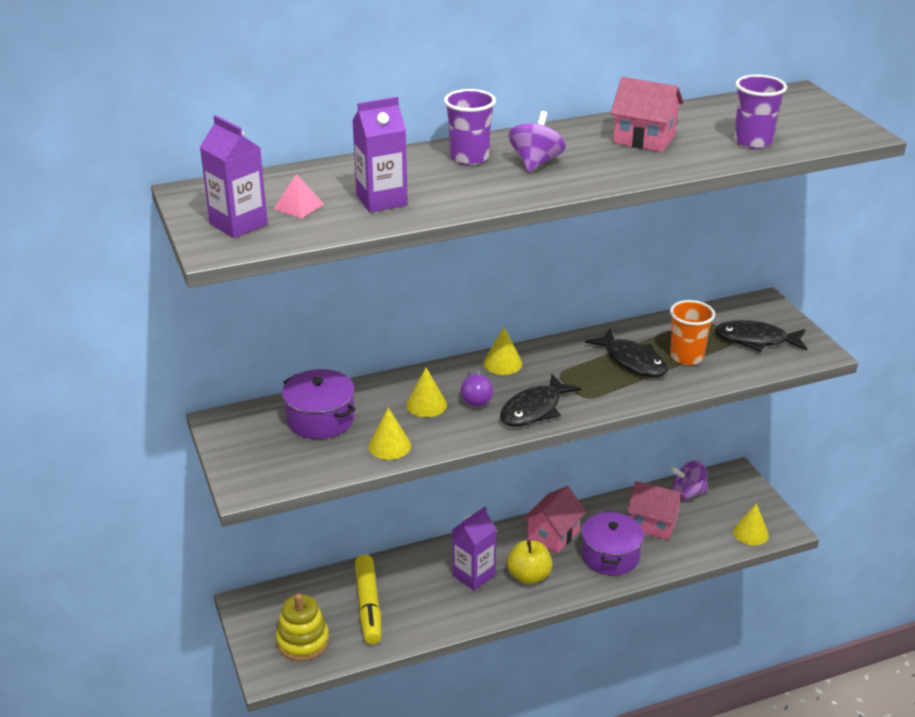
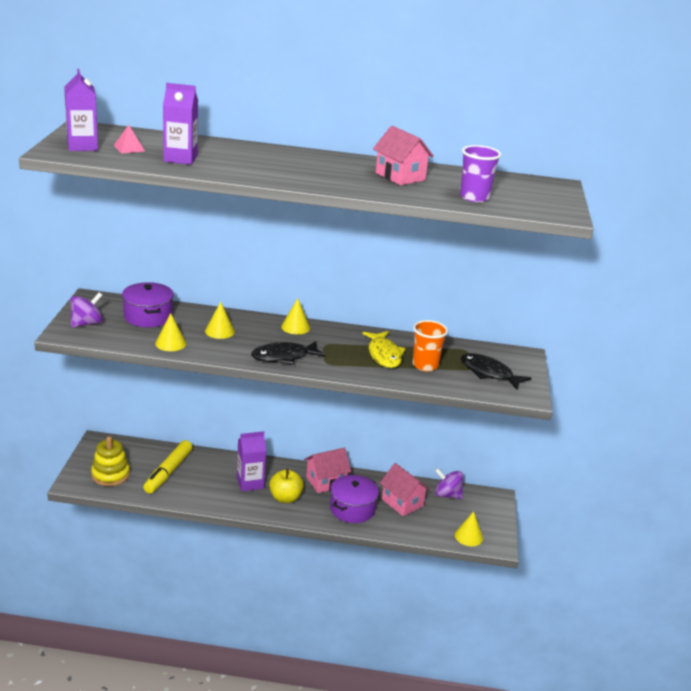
camera: 25 degrees right, 5 degrees down
purple cup [444,89,496,165] -> none
purple light bulb [461,369,493,407] -> none
purple spinning top [508,111,565,172] -> purple spinning top moved to [70,292,103,328]
black fish [585,328,668,377] -> yellow fish [362,331,406,368]

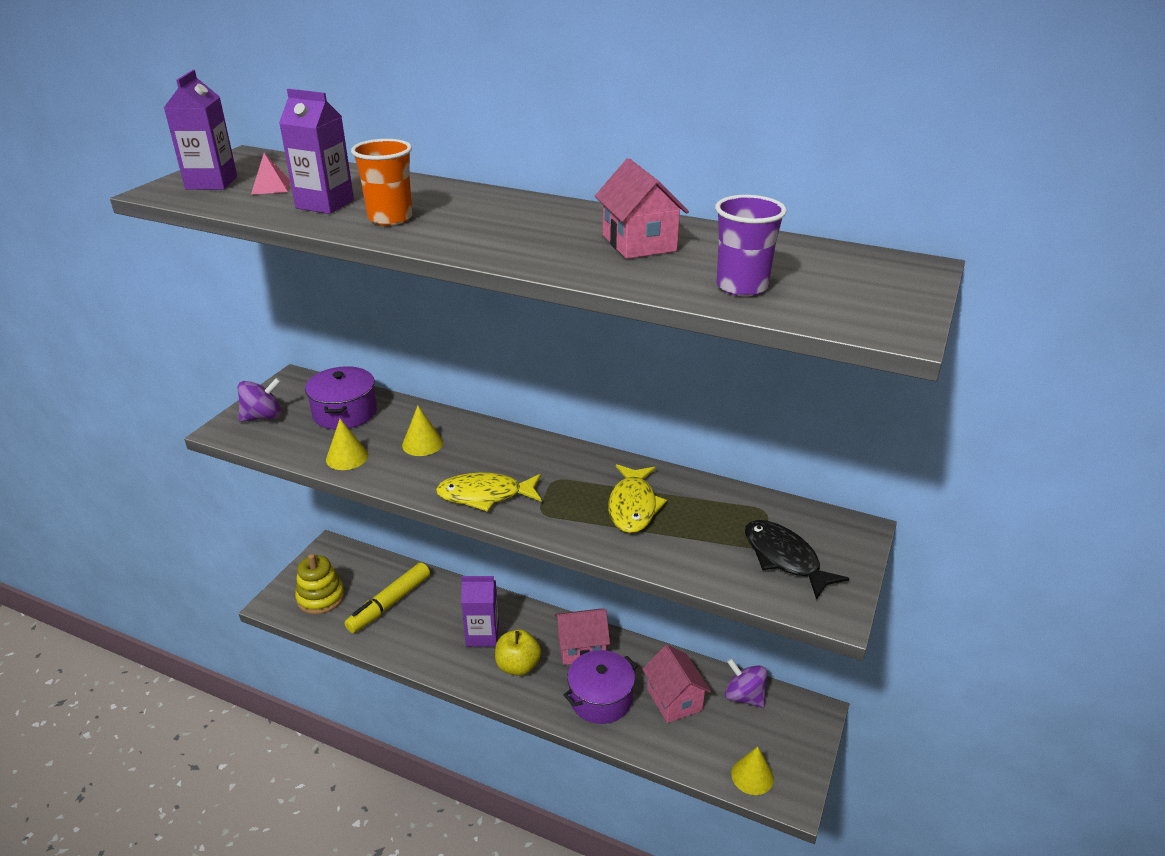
camera: 20 degrees right, 5 degrees up
black fish [251,341,326,365] -> yellow fish [436,473,542,512]
yellow cone [281,298,310,335] -> none
orange cup [412,320,448,371] -> orange cup moved to [351,139,412,226]

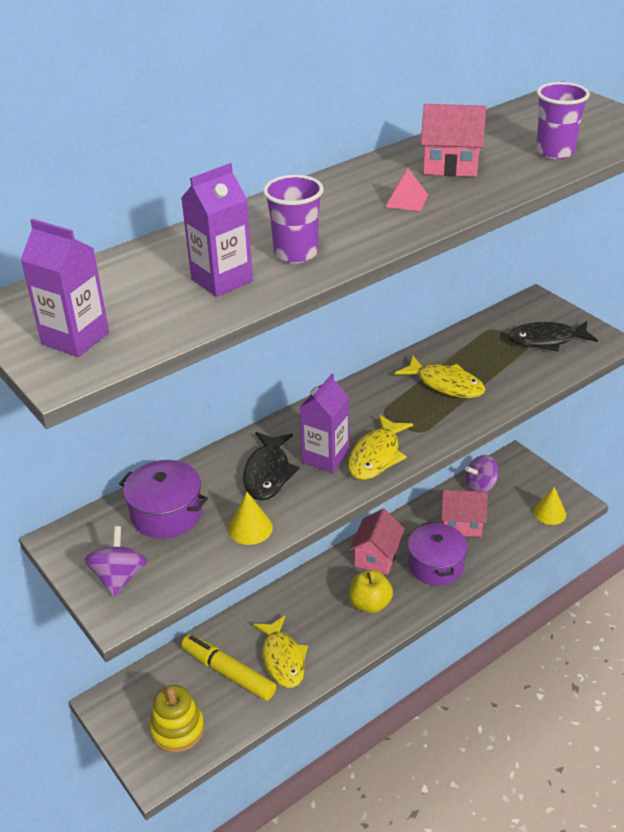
camera: 60 degrees left, 5 degrees up
pink pyramid [251,153,290,195] -> pink pyramid moved to [385,168,428,211]
yellow marker [344,562,430,633] -> yellow marker turned 150 degrees clockwise [181,634,276,701]
orange cup [351,139,412,226] -> purple cup [263,175,324,263]
yellow cone [402,406,443,456] -> black fish [243,432,299,501]
purple carton [461,576,499,647] -> purple carton moved to [299,374,349,473]
none -> yellow fish [253,616,308,688]

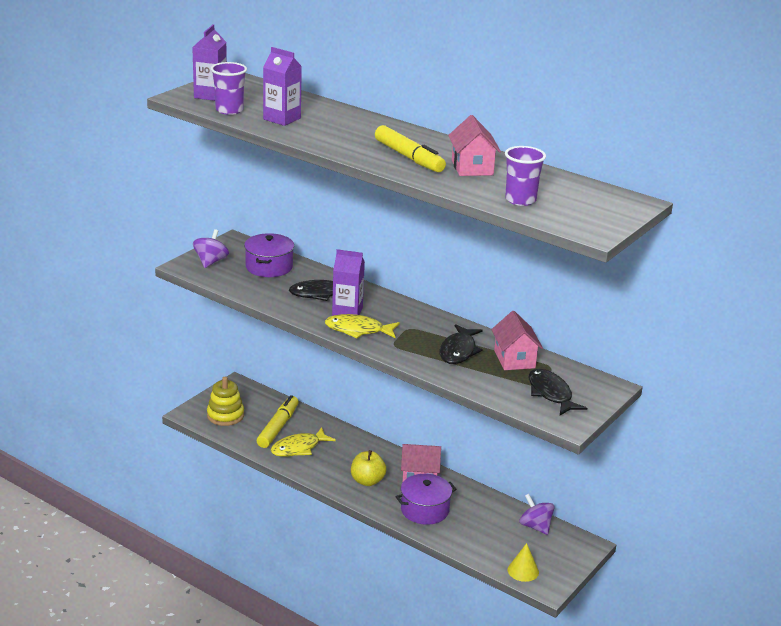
camera: 70 degrees right, 10 degrees down
purple spinning top [84,526,147,597] -> purple spinning top turned 60 degrees counterclockwise [193,229,229,268]
yellow cone [228,492,273,545] -> none
purple cup [263,175,324,263] -> purple cup moved to [211,62,247,115]
pink pyramid [385,168,428,211] -> yellow marker [375,125,446,172]
yellow fish [395,355,485,398] -> black fish [440,324,483,364]
pink house [441,489,488,537] -> pink house moved to [491,311,543,370]

